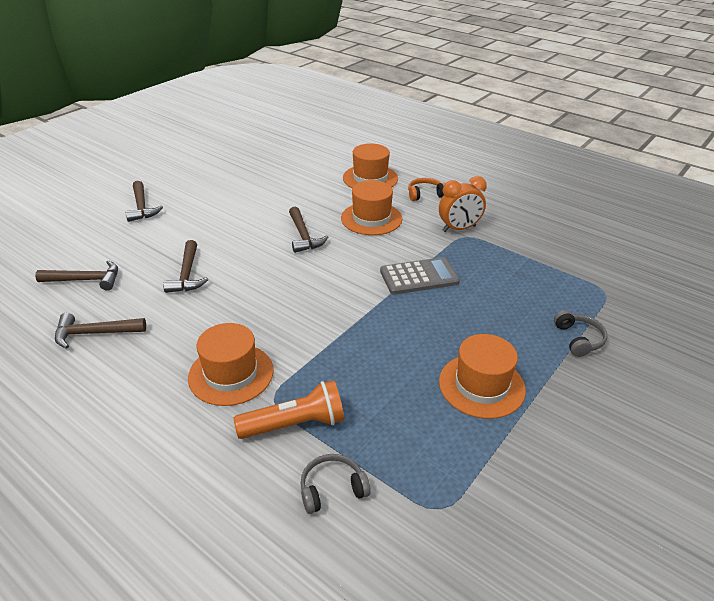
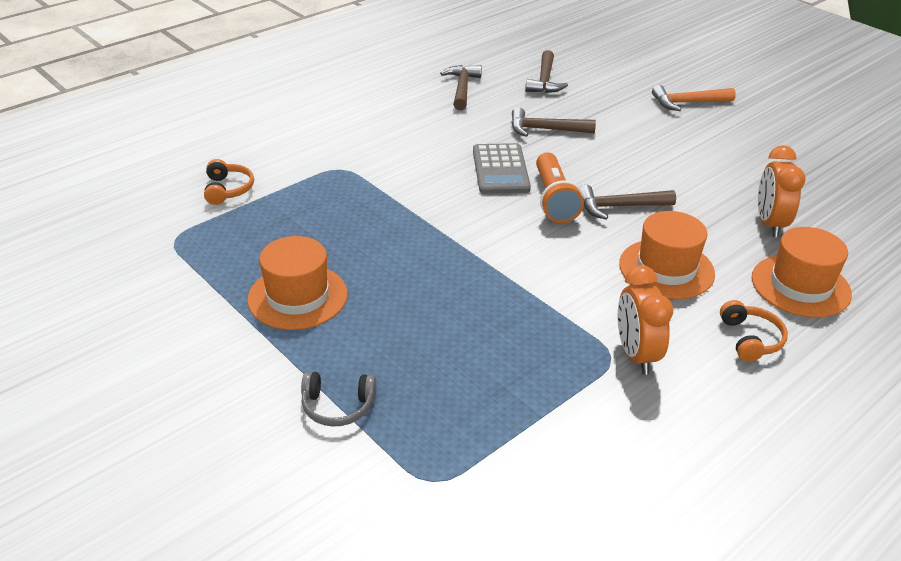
camera: 100 degrees right, 0 degrees up
brown hammer [125,181,163,222] -> orange hammer [652,85,736,111]
orange hat [188,323,273,406] -> none
orange flashlight [234,380,344,439] -> orange flashlight moved to [536,152,584,223]
grey headphones [300,454,371,514] -> orange headphones [204,159,254,205]
grey calculator [380,257,460,295] -> grey calculator moved to [473,143,531,194]
none -> orange clock [758,145,806,237]

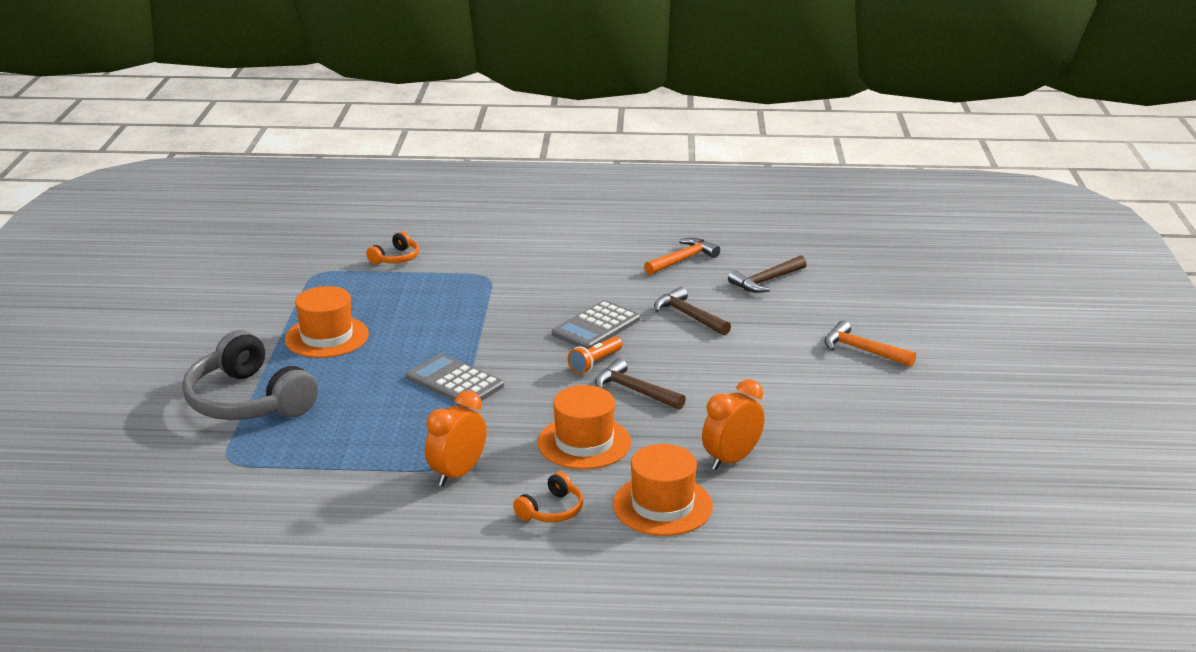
camera: 45 degrees right, 10 degrees down
grey headphones [301,371,377,427] -> grey headphones [182,330,318,420], size x2.17
brown hammer [440,65,482,110] -> orange hammer [644,238,720,275]
orange flashlight [536,152,584,223] -> orange flashlight [568,336,623,374], size x0.66
none -> grey calculator [406,354,504,407]

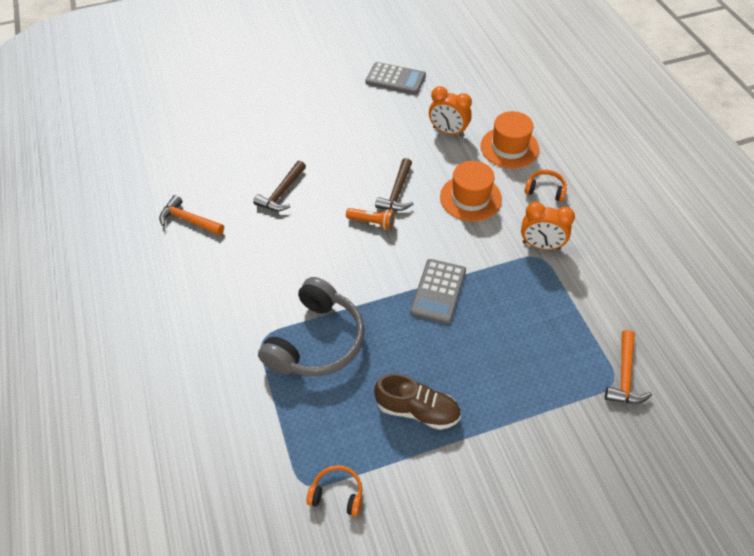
camera: 110 degrees left, 25 degrees up
grey headphones [182,330,318,420] -> grey headphones moved to [258,277,365,377]
orange hat [285,286,369,358] -> brown shoe [374,373,461,430]
orange headphones [366,231,419,265] -> orange headphones moved to [306,465,362,516]
grey calculator [552,300,640,349] -> grey calculator moved to [365,62,426,95]
brown hammer [728,255,807,293] -> none
orange hammer [824,320,916,367] -> orange hammer moved to [605,330,652,404]

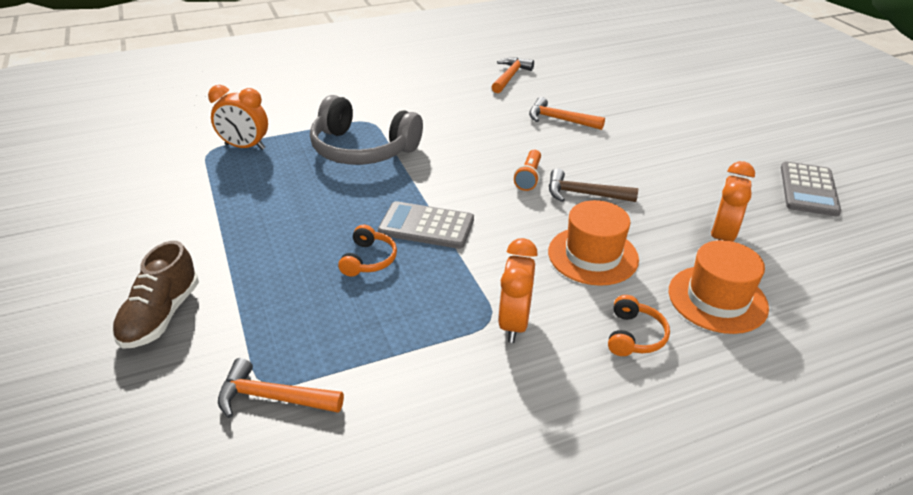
camera: 85 degrees right, 15 degrees down
brown hammer [253,160,306,211] -> orange hammer [529,97,605,130]
orange headphones [306,465,362,516] -> orange headphones moved to [338,225,397,277]
brown shoe [374,373,461,430] -> brown shoe moved to [112,241,199,349]
none -> orange clock [208,85,268,150]

